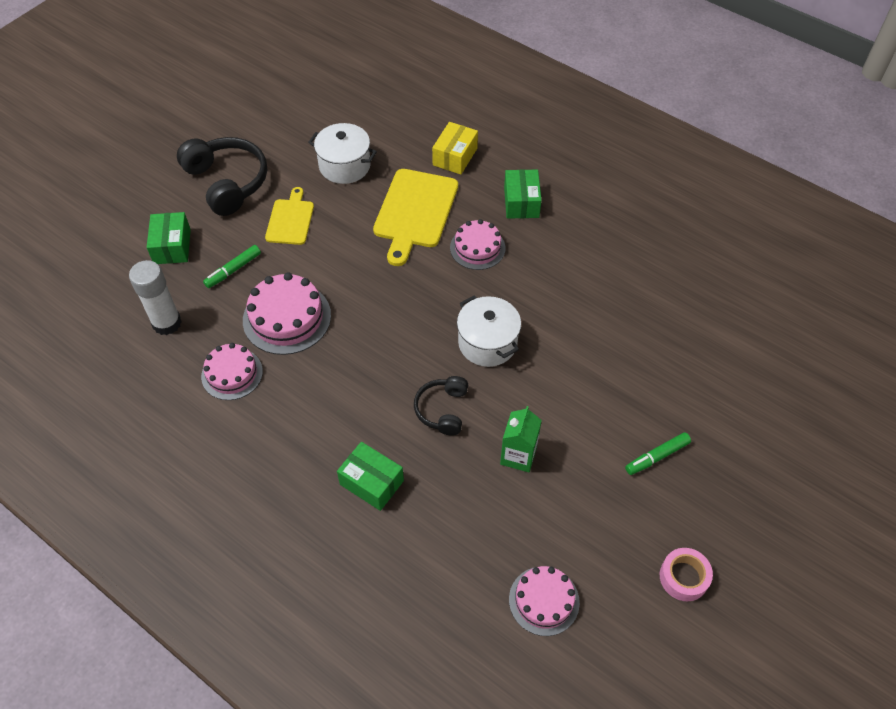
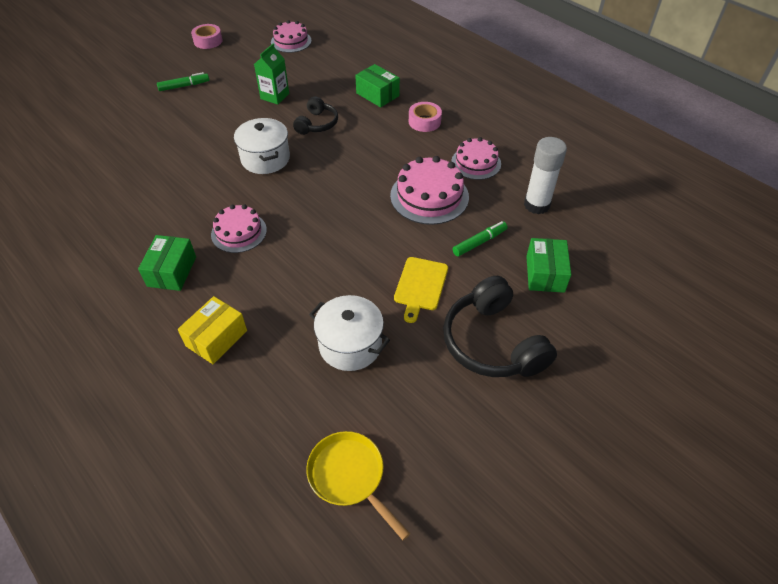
camera: 170 degrees left, 5 degrees down
yellow cutting board [373,169,458,266] -> none
none -> yellow pan [306,431,410,540]
none -> pink tape [409,102,442,132]

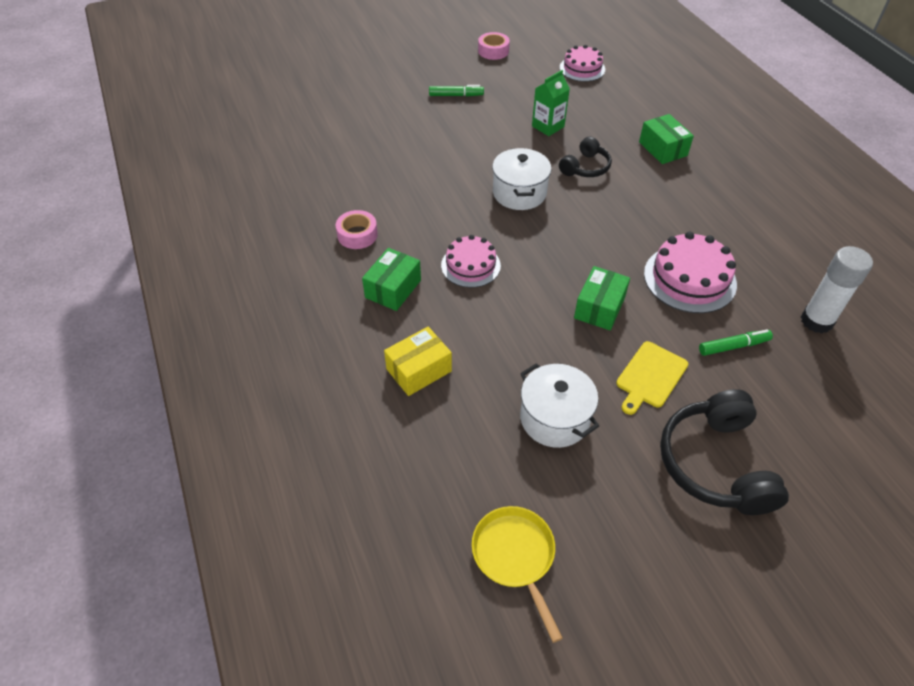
camera: 20 degrees right, 0 degrees up
pink tape [409,102,442,132] -> pink tape moved to [336,210,378,249]
pink cake [451,137,501,180] -> none
green box [526,238,571,293] -> green box moved to [574,266,630,331]

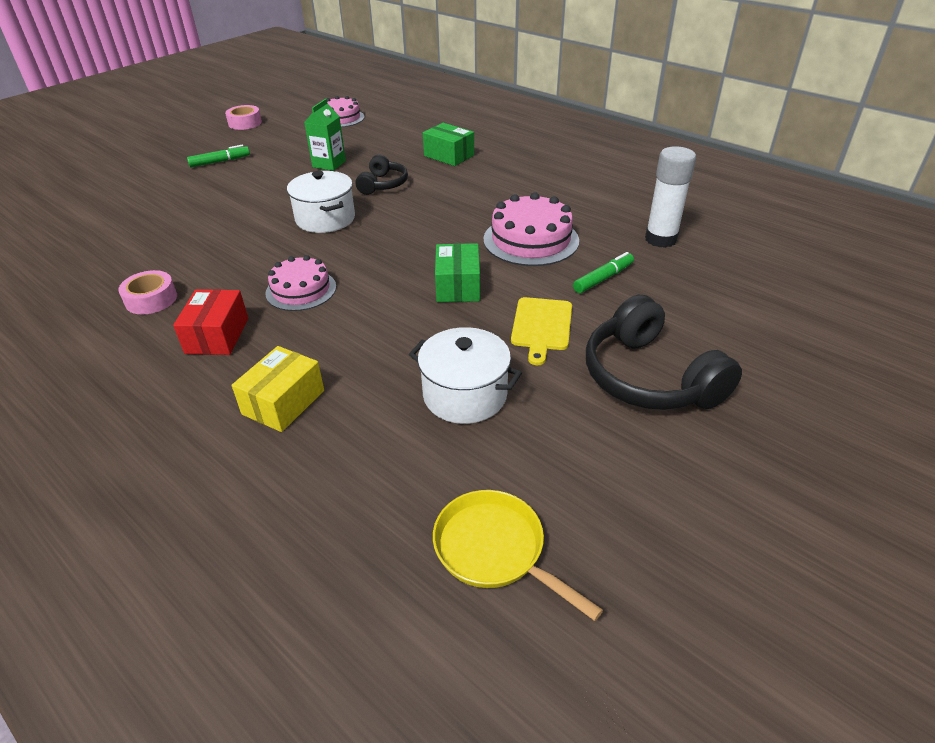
camera: 25 degrees left, 10 degrees down
green box [362,248,421,311] -> red box [173,289,248,355]

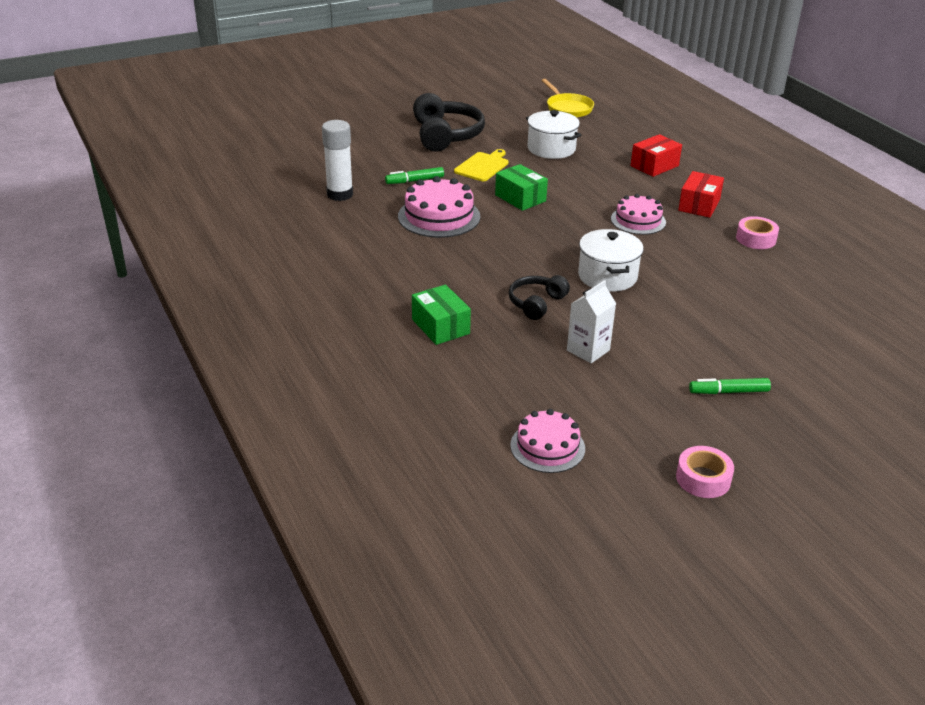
camera: 160 degrees left, 5 degrees down
yellow box [232,346,324,432] -> red box [631,134,682,177]
green carton [304,99,346,171] -> white carton [567,280,616,363]
green box [435,243,480,302] -> green box turned 60 degrees counterclockwise [495,164,548,211]

